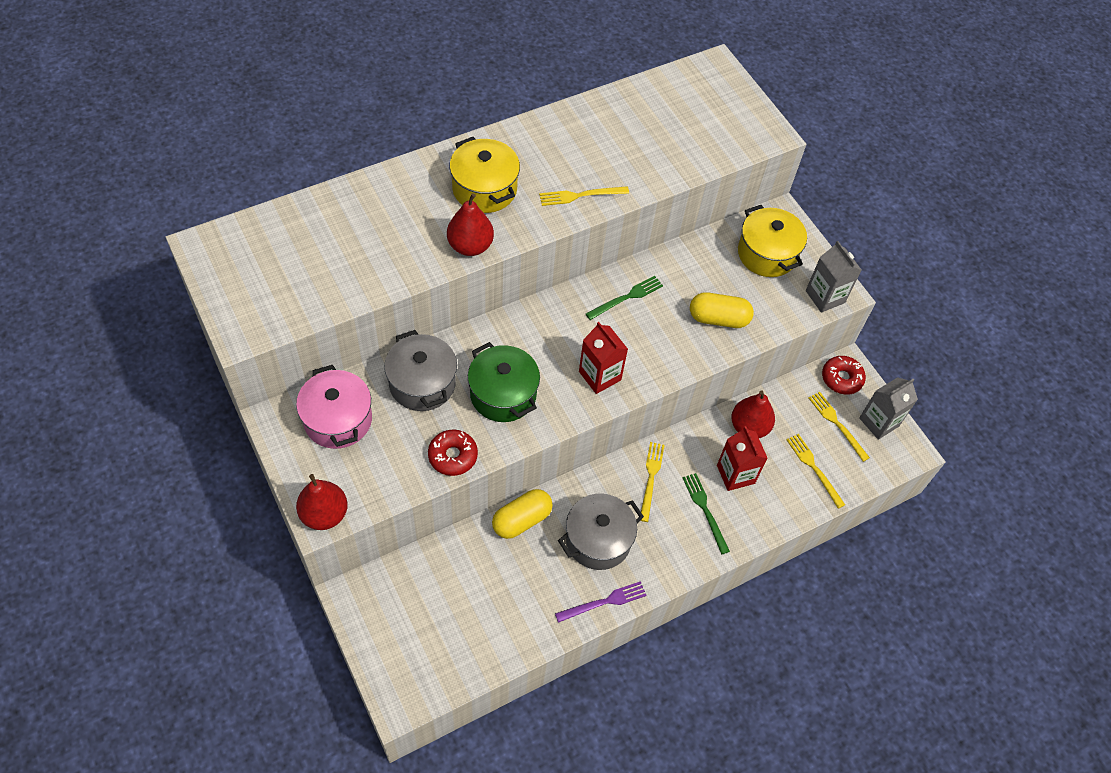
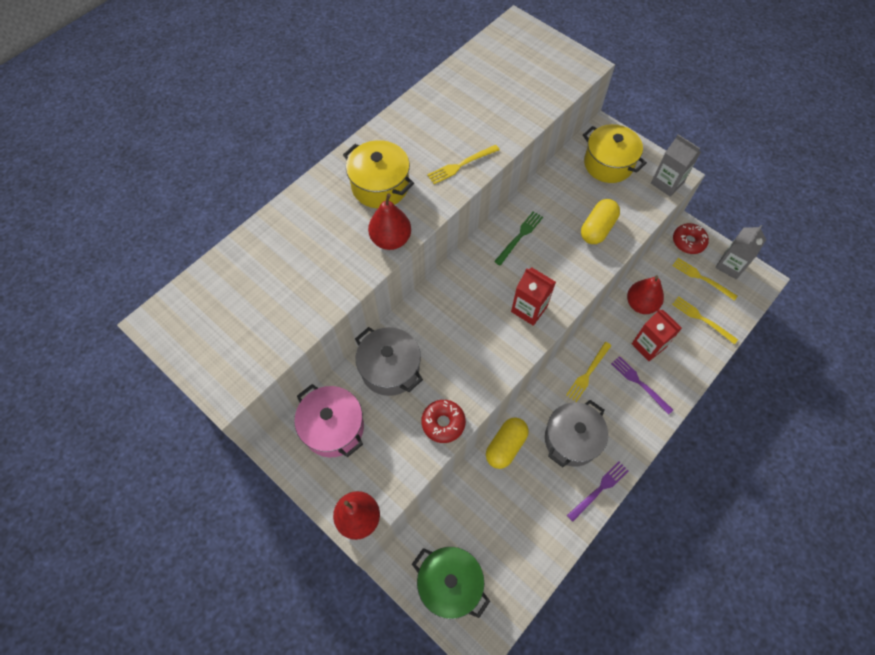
camera: 15 degrees left, 5 degrees up
green pot [468,342,540,422] -> green pot moved to [412,547,490,619]
yellow fork [640,442,665,522] -> yellow fork turned 135 degrees counterclockwise [566,342,611,402]
green fork [683,473,730,554] -> purple fork [611,356,673,415]
yellow capsule [690,292,754,328] -> yellow capsule turned 45 degrees counterclockwise [581,199,620,244]

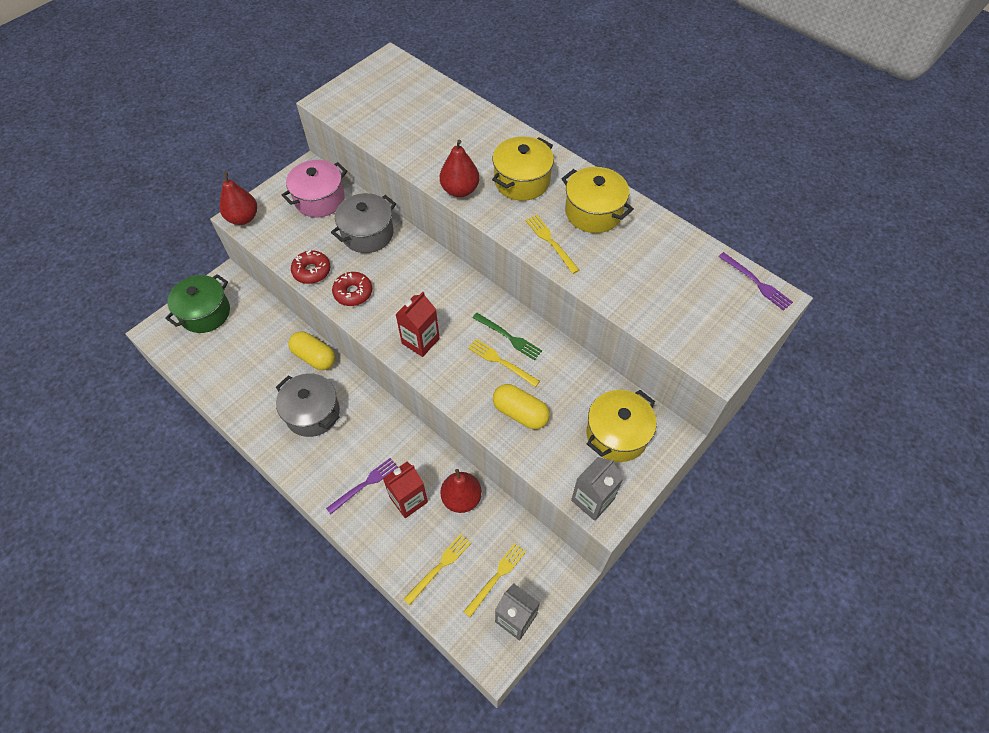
camera: 90 degrees right, 5 degrees down
yellow fork [566,342,611,402] -> yellow fork moved to [468,339,540,387]
purple fork [567,462,628,522] -> purple fork moved to [718,252,793,311]
red donut [673,223,709,254] -> red donut moved to [332,272,372,306]
none -> yellow pot [561,167,634,233]

